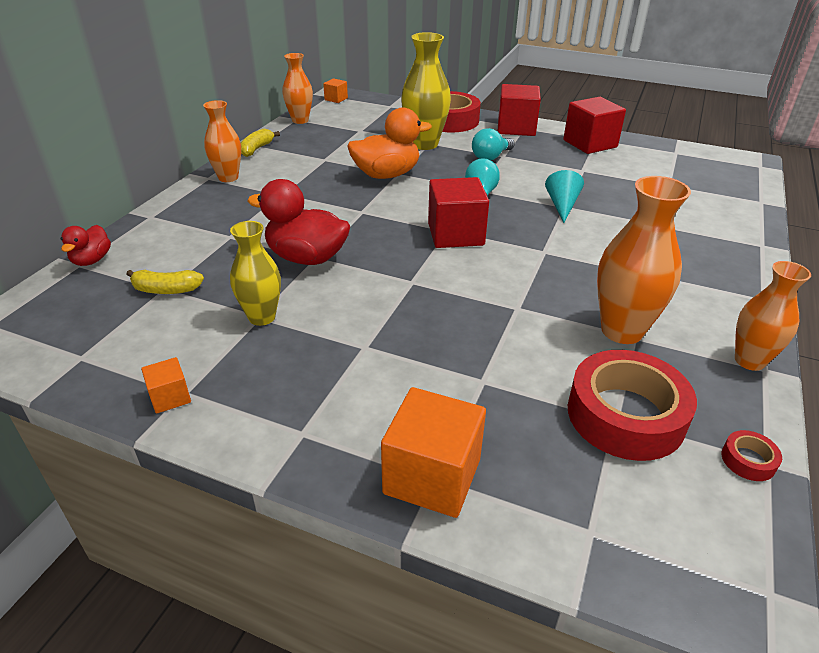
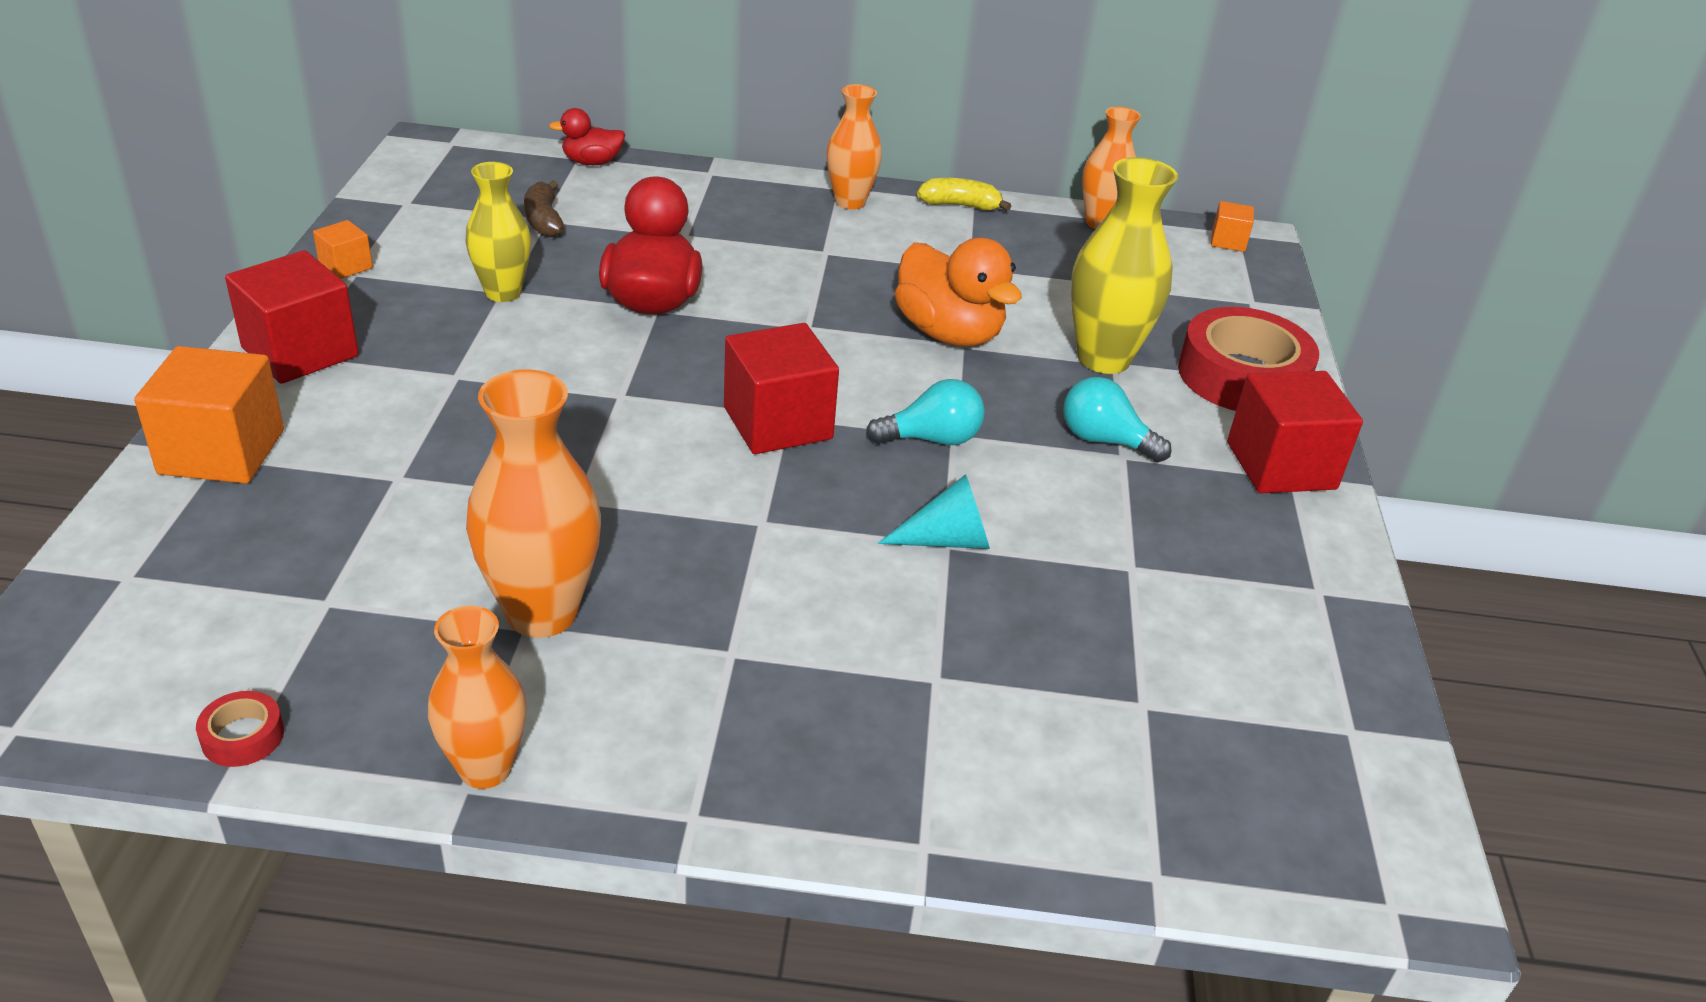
camera: 70 degrees right, 0 degrees up
yellow banana [126,270,204,294] -> brown banana [524,180,564,237]
red cube [563,97,626,154] -> red cube moved to [225,250,359,384]
red tape [568,350,697,461] -> none

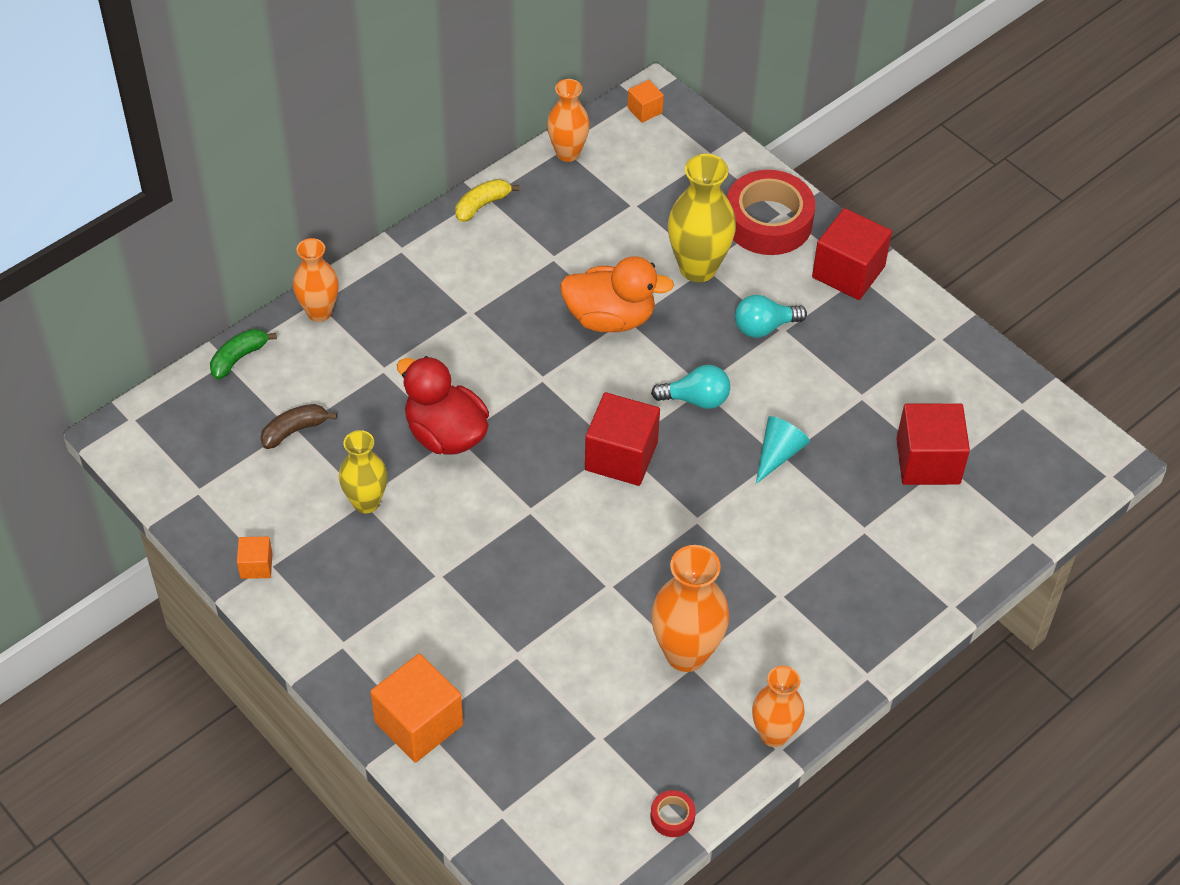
camera: 45 degrees left, 15 degrees up
red cube [225,250,359,384] -> red cube moved to [896,403,970,485]
brown banana [524,180,564,237] -> brown banana turned 120 degrees clockwise [261,404,337,449]
red duck [549,108,625,165] -> green banana [210,329,277,380]
orange vase [827,84,882,209] -> orange vase moved to [293,238,339,322]
turquoise light bulb [866,379,985,445] -> turquoise light bulb turned 60 degrees clockwise [651,365,730,409]

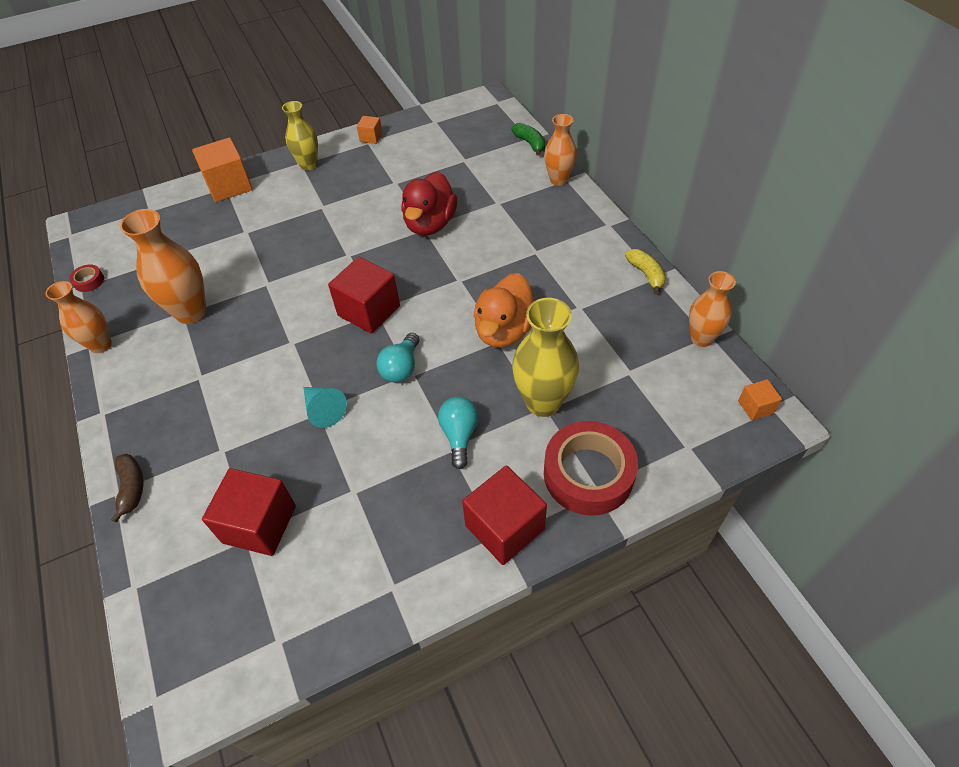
camera: 110 degrees right, 0 degrees up
brown banana [261,404,337,449] -> brown banana moved to [111,454,144,523]
yellow vase [339,430,387,513] -> yellow vase moved to [282,101,318,171]
red duck [397,356,489,455] -> red duck turned 135 degrees clockwise [401,172,458,236]

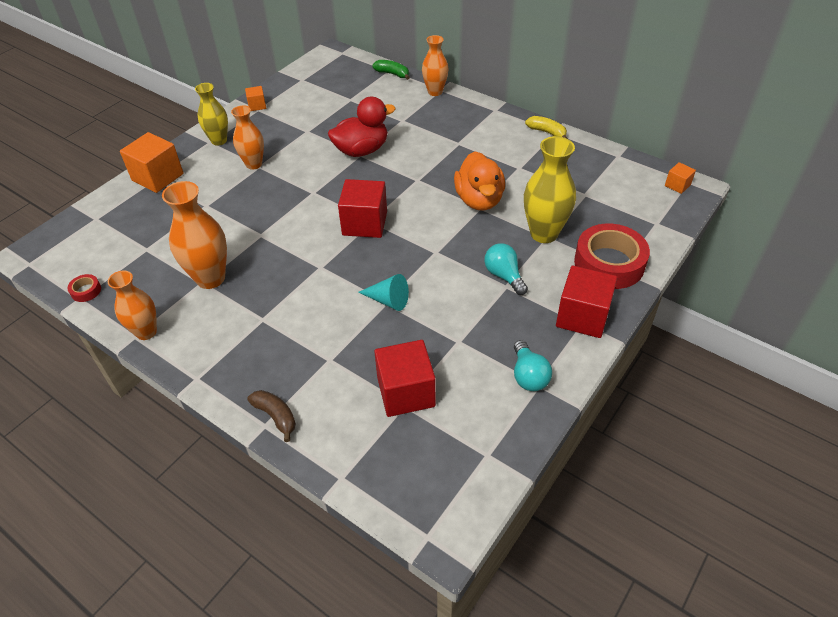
camera: 30 degrees left, 5 degrees down
turquoise light bulb [376,333,419,383] -> turquoise light bulb moved to [514,340,552,391]
red duck [401,172,458,236] -> red duck turned 105 degrees counterclockwise [328,97,396,157]
orange vase [689,271,736,347] -> orange vase moved to [231,105,264,170]

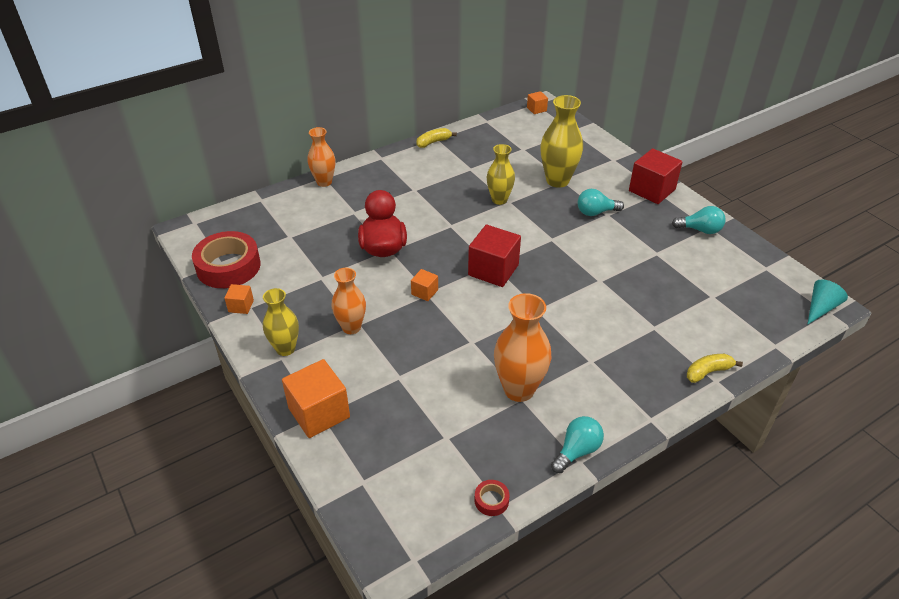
camera: 70 degrees left, 5 degrees down
orange vase [108,270,157,340] -> turquoise light bulb [551,416,604,473]
brown banana [247,390,296,442] -> yellow banana [687,354,743,383]
turquoise cone [358,274,409,311] -> turquoise cone moved to [807,279,848,325]
green banana [372,60,410,80] -> none
red cube [374,340,436,417] -> none
orange duck [454,151,505,211] -> yellow vase [487,144,515,205]
red tape [574,224,650,289] -> red tape moved to [192,231,260,288]
none -> orange cube [411,269,438,301]

